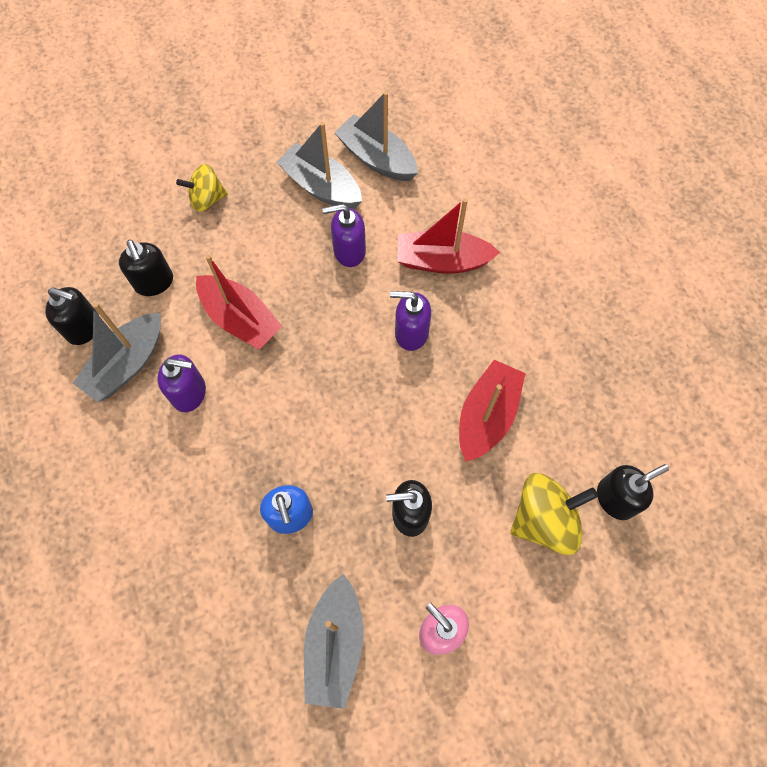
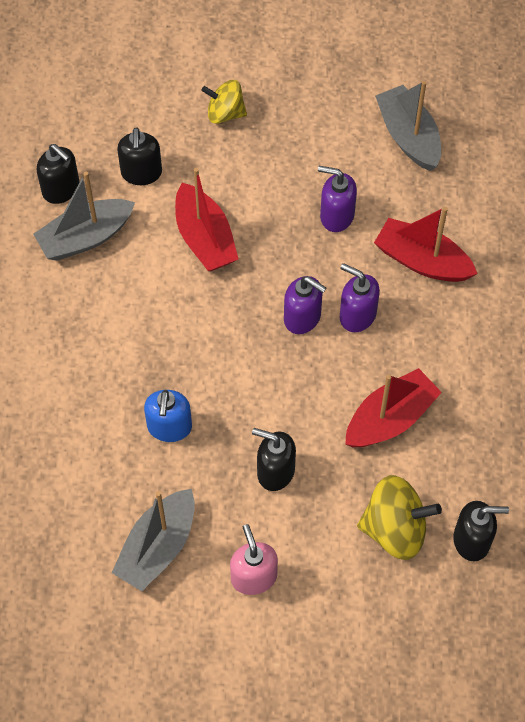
camera: 25 degrees right, 5 degrees down
purple soap dispenser [157,354,206,412] -> purple soap dispenser moved to [284,276,326,334]
grey boat [276,122,362,209] -> none

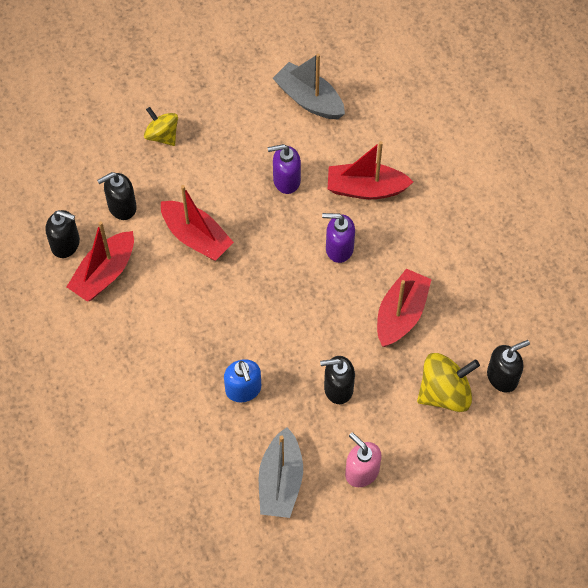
camera: 25 degrees left, 0 degrees up
grey boat [33,172,135,261] -> red boat [67,221,134,302]
black soap dispenser [117,127,162,185] -> black soap dispenser turned 90 degrees clockwise [97,172,137,220]
yellow spinning top [201,80,247,124] -> yellow spinning top turned 60 degrees clockwise [144,107,178,146]
purple soap dispenser [284,276,326,334] -> none

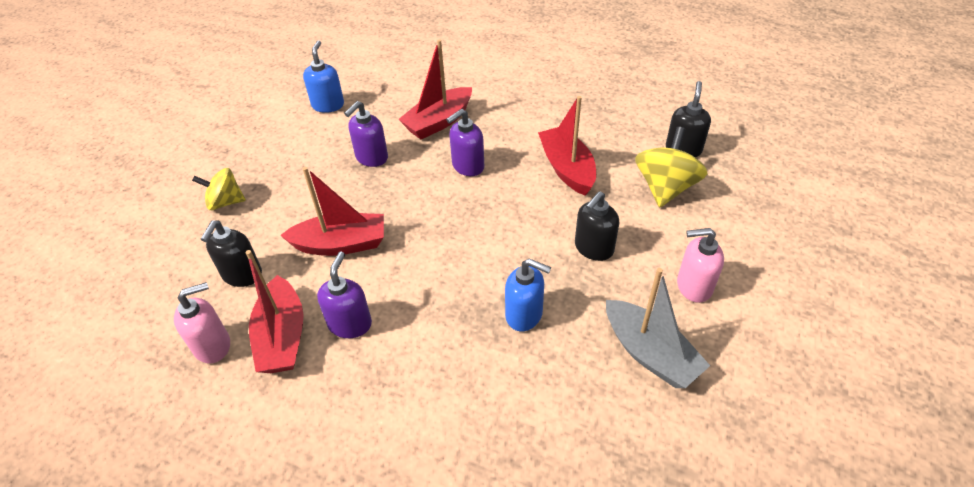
camera: 45 degrees left, 15 degrees down
black soap dispenser [45,210,80,258] -> pink soap dispenser [174,282,230,364]
grey boat [273,54,345,119] -> blue soap dispenser [303,40,344,113]
none -> purple soap dispenser [317,251,372,338]

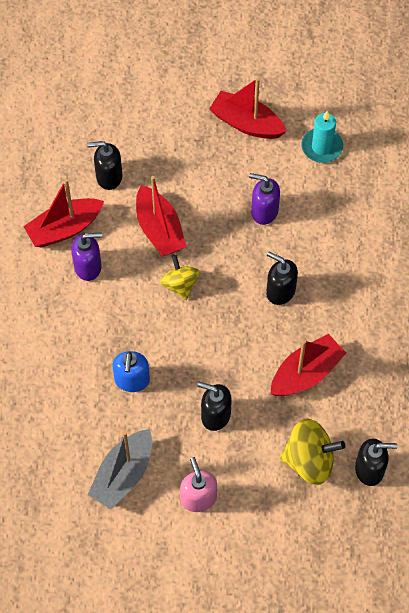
camera: 70 degrees right, 15 degrees up
pink soap dispenser [174,282,230,364] -> none
yellow spinning top [192,168,246,210] -> yellow spinning top moved to [160,255,200,300]
blue soap dispenser [303,40,344,113] -> turquoise candle [301,111,343,163]
red boat [398,39,472,139] -> red boat moved to [209,78,287,139]
purple soap dispenser [446,109,484,176] -> black soap dispenser [266,252,298,305]

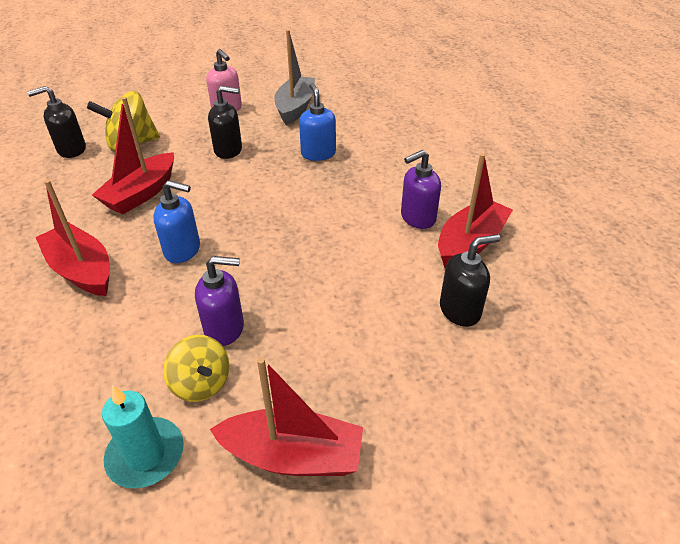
camera: 160 degrees right, 20 degrees down
red boat [136,176,186,256] -> red boat moved to [36,180,110,296]
yellow spinning top [160,255,200,300] -> yellow spinning top moved to [163,335,229,402]
black soap dispenser [266,252,298,305] -> blue soap dispenser [153,180,200,263]

